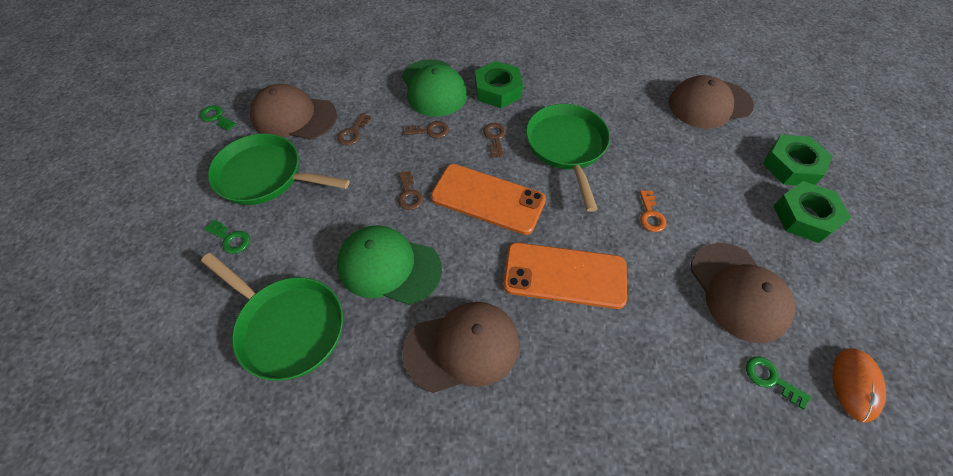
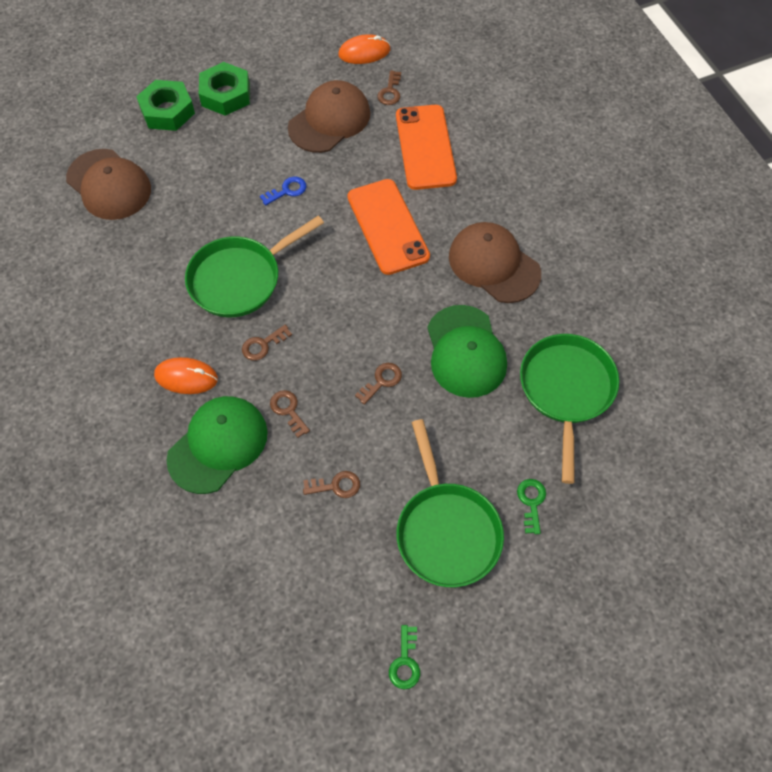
camera: 120 degrees left, 5 degrees up
brown cap [250,84,337,139] -> none
orange phone [431,164,546,235] -> orange phone moved to [396,105,457,190]
green nut [475,61,523,108] -> orange mouse [154,357,218,394]
orange key [639,190,666,232] -> blue key [260,176,306,206]
green key [746,356,811,410] -> brown key [377,70,401,105]

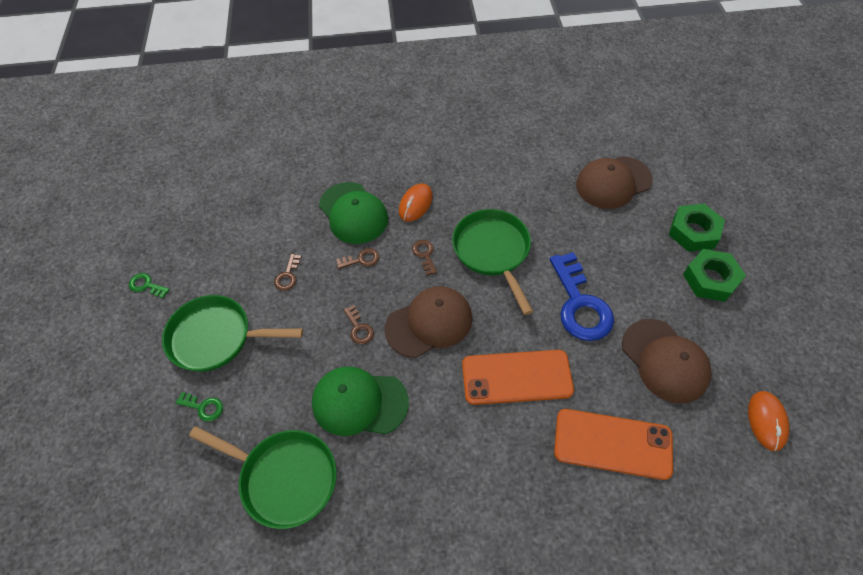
camera: 110 degrees right, 5 degrees down
blue key [260,176,306,206] -> blue key [550,252,614,341], size x2.24
brown key [377,70,401,105] -> none
brown cap [449,222,541,303] -> brown cap moved to [385,286,473,358]

